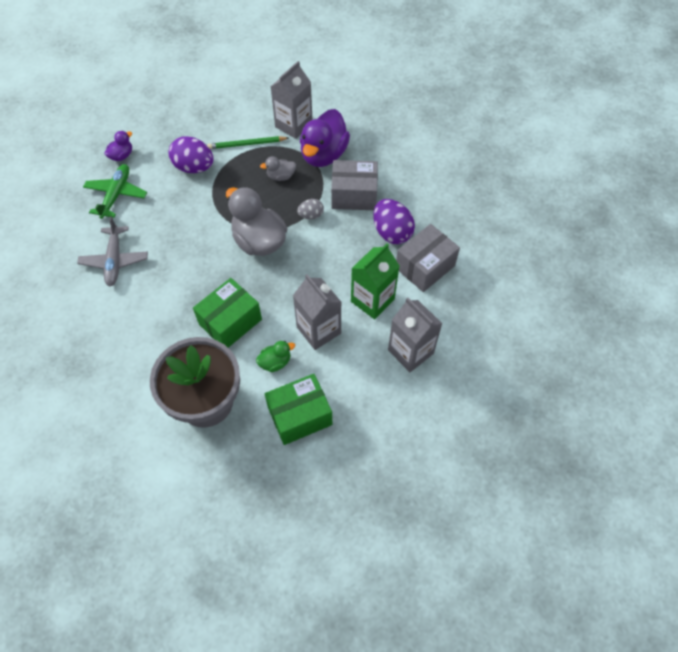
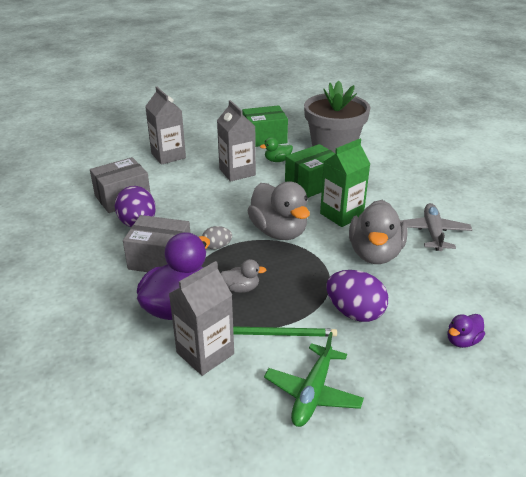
camera: 170 degrees left, 25 degrees down
green plane [83,164,147,219] -> green plane moved to [264,332,364,427]
green carton [351,243,399,319] -> green carton moved to [320,139,370,227]
none -> grey duck [349,200,408,264]

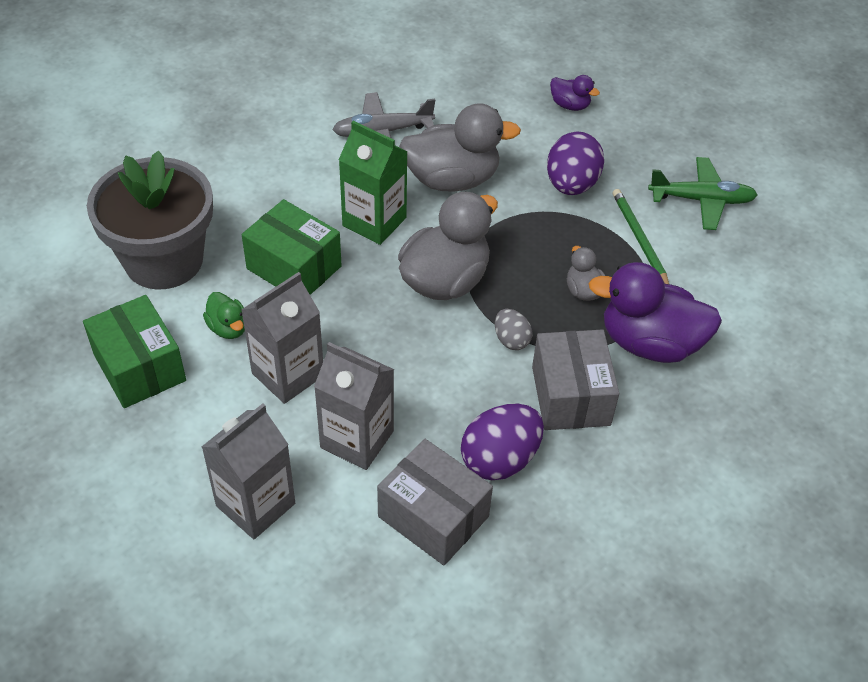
camera: 110 degrees left, 15 degrees up
grey carton [169,261,234,376] -> grey carton moved to [314,342,394,470]

